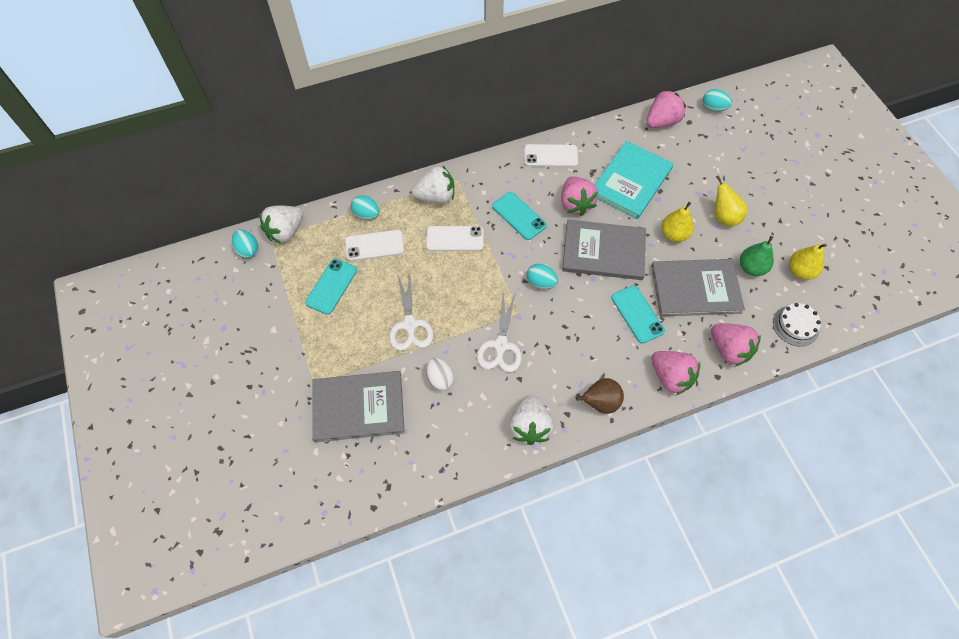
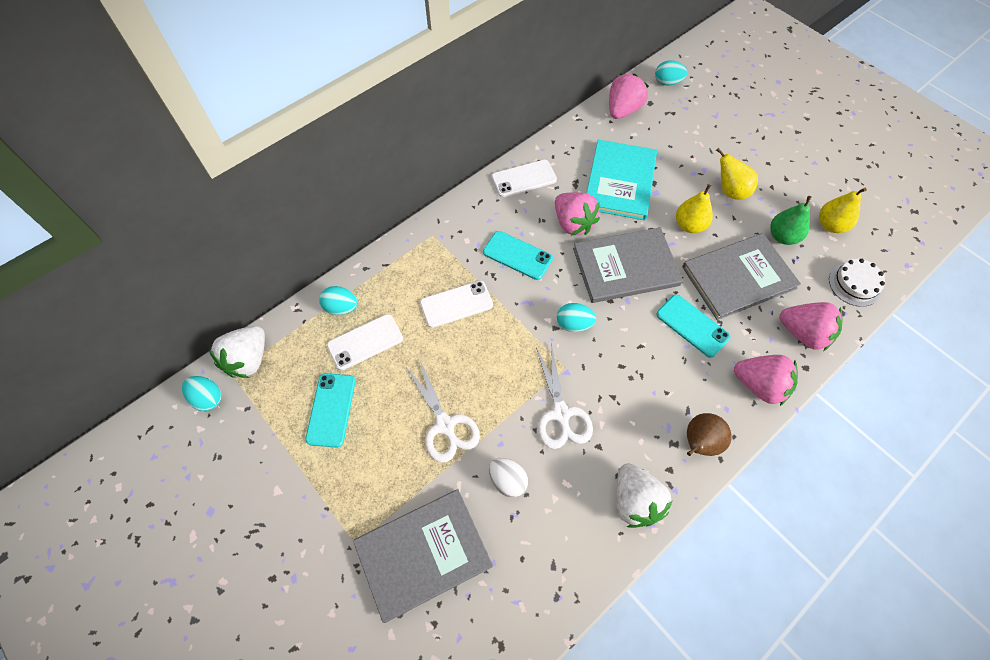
camera: 20 degrees left, 0 degrees up
white strawberry [412,165,454,204] -> none

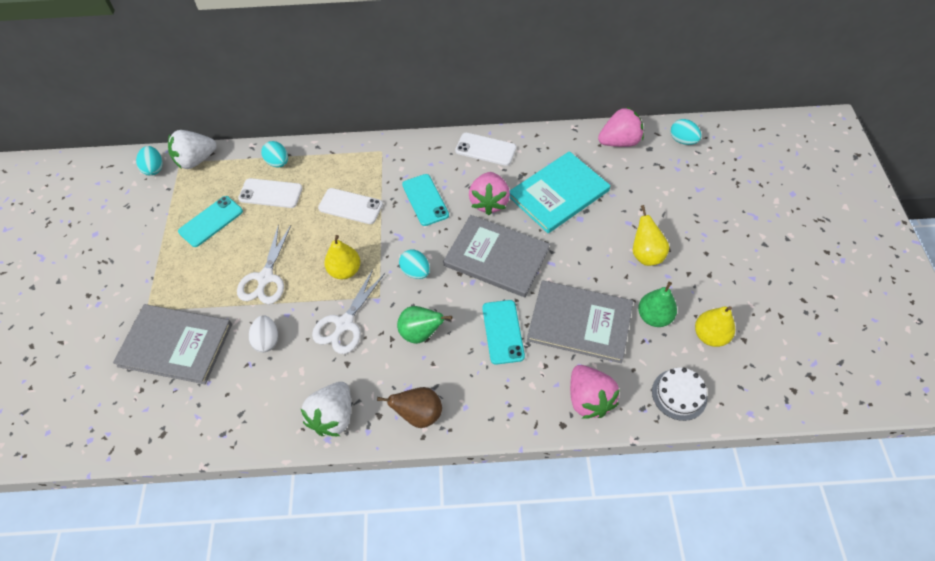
camera: 40 degrees right, 5 degrees down
yellow pear [676,184,713,233] -> yellow pear moved to [324,235,360,279]
pink strawberry [734,355,798,406] -> none
none -> green pear [397,306,452,344]

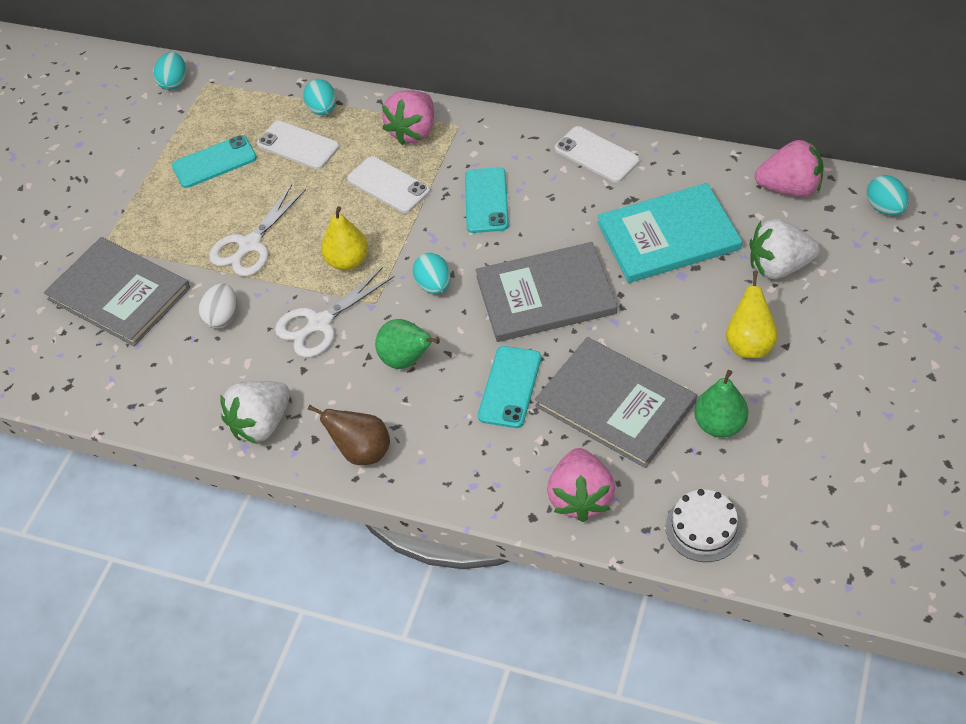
camera: 25 degrees right, 5 degrees down
white strawberry [168,130,217,169] -> white strawberry moved to [750,219,820,279]
grey book [443,215,550,297] -> grey book turned 60 degrees counterclockwise [476,242,617,342]
pink strawberry [469,172,510,215] -> pink strawberry moved to [382,90,434,145]
yellow pear [695,306,735,347] -> none

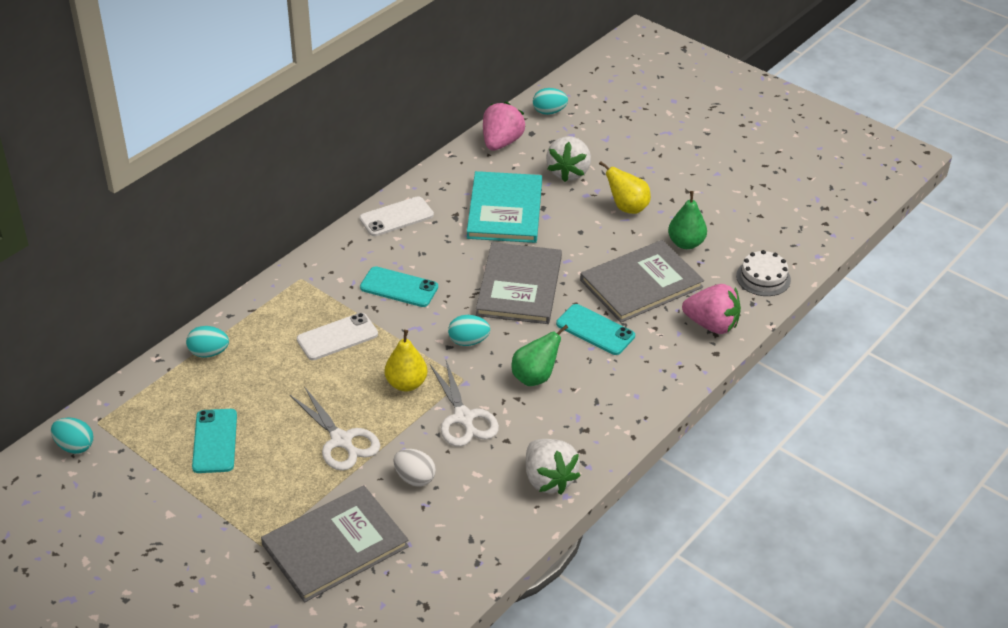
camera: 75 degrees left, 10 degrees down
white phone [257,121,340,170] -> none
brown pear [308,405,390,465] -> none
pink strawberry [382,90,434,145] -> none

